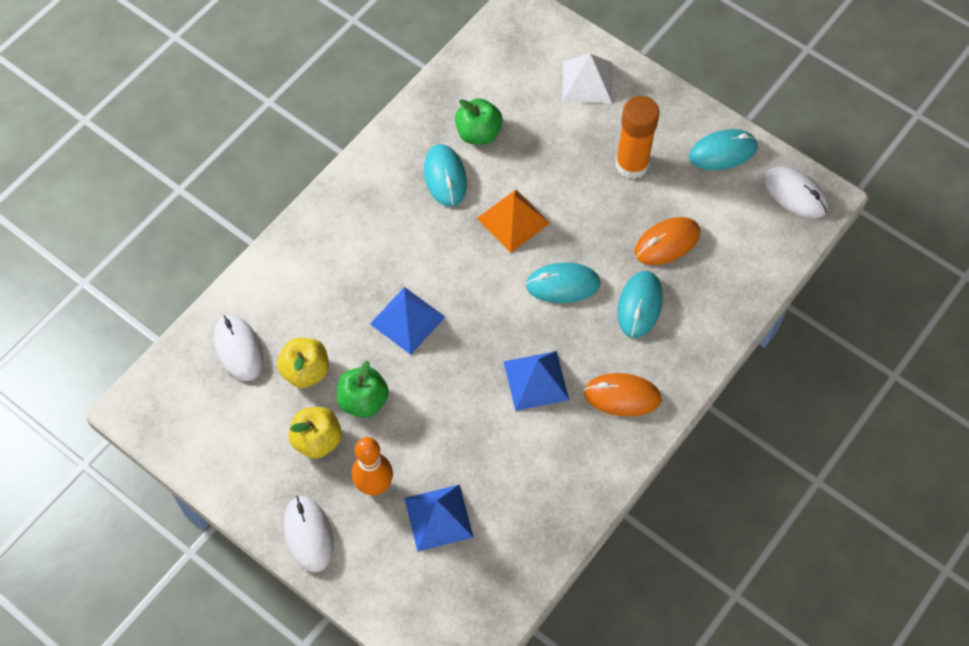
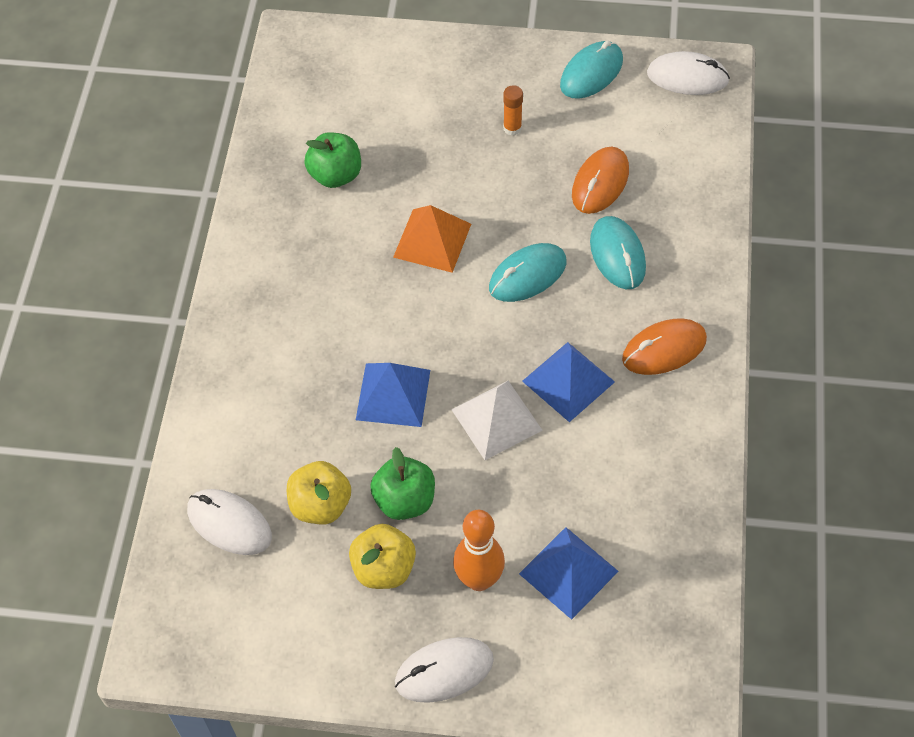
camera: 30 degrees left, 5 degrees down
white mouse [284,496,334,572] -> white mouse turned 60 degrees counterclockwise [395,637,494,703]
turquoise mouse [424,144,467,207] -> none
white pyramid [562,54,612,103] -> white pyramid moved to [451,381,543,460]
orange glue stick [615,96,659,179] -> orange glue stick [503,85,523,136], size x0.48

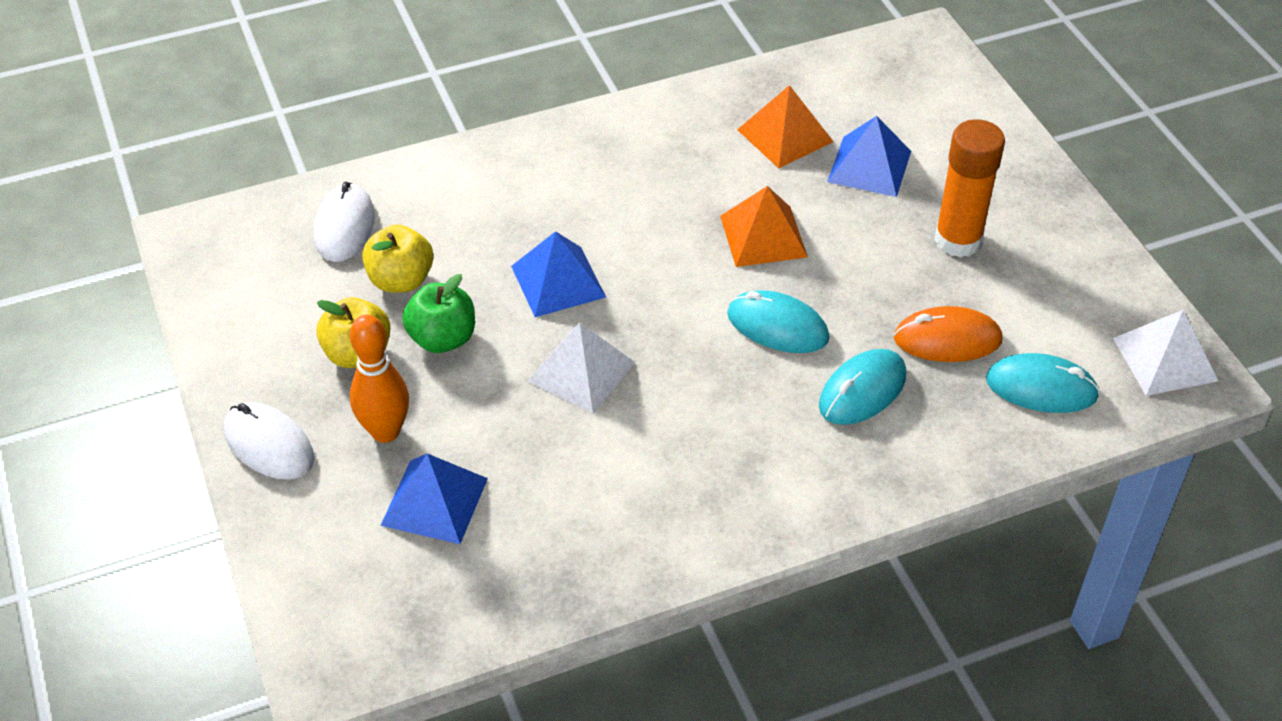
camera: 60 degrees right, 10 degrees down
green apple [304,132,361,188] -> orange pyramid [737,85,834,168]
orange glue stick [503,85,523,136] -> orange glue stick [934,119,1005,258], size x2.09
blue pyramid [522,342,615,422] -> blue pyramid moved to [827,116,911,197]
turquoise mouse [560,41,623,99] -> turquoise mouse moved to [986,353,1100,413]
orange mouse [622,318,707,375] -> none
white mouse [647,51,730,95] -> white pyramid [1113,310,1218,396]

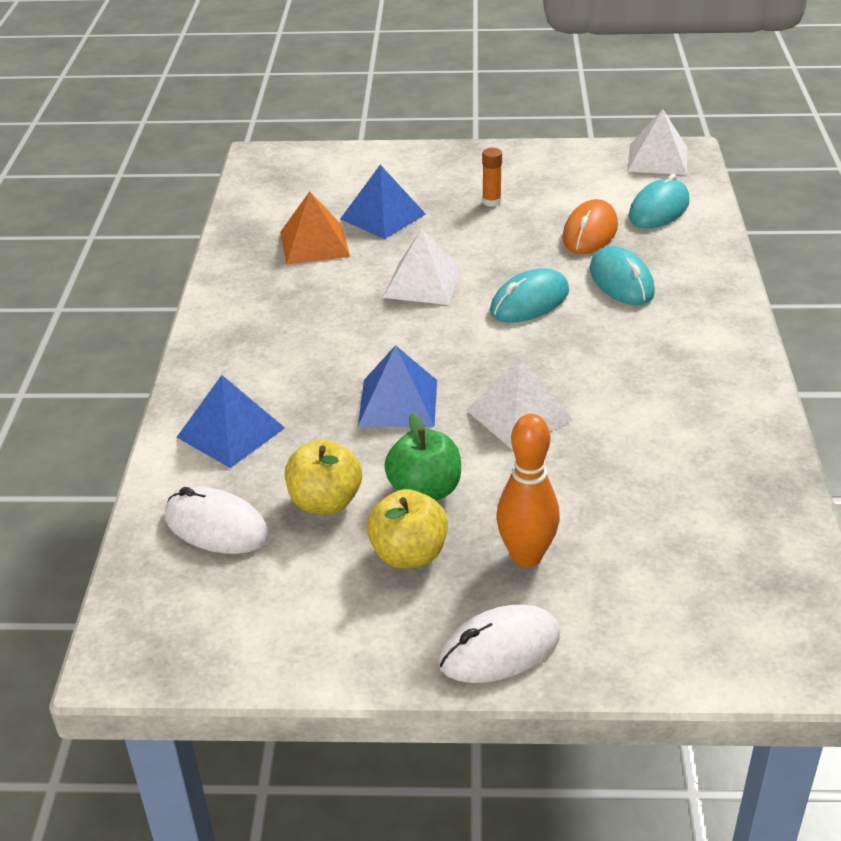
camera: 65 degrees left, 10 degrees down
blue pyramid [380,454,488,544] -> blue pyramid moved to [177,375,285,468]
orange pyramid [720,186,808,267] -> white pyramid [383,229,462,305]
orange glue stick [934,119,1005,258] -> orange glue stick [482,148,502,207], size x0.48

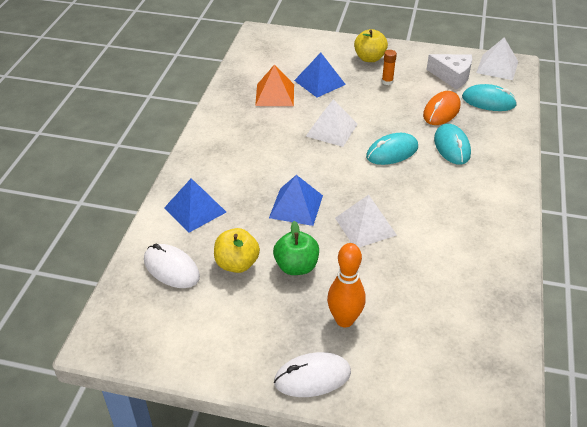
camera: 10 degrees right, 5 degrees up
yellow apple [366,489,448,568] -> yellow apple moved to [354,29,388,62]
turquoise mouse [629,174,690,229] -> turquoise mouse turned 60 degrees clockwise [462,84,517,111]
none -> white cheese [427,54,472,90]

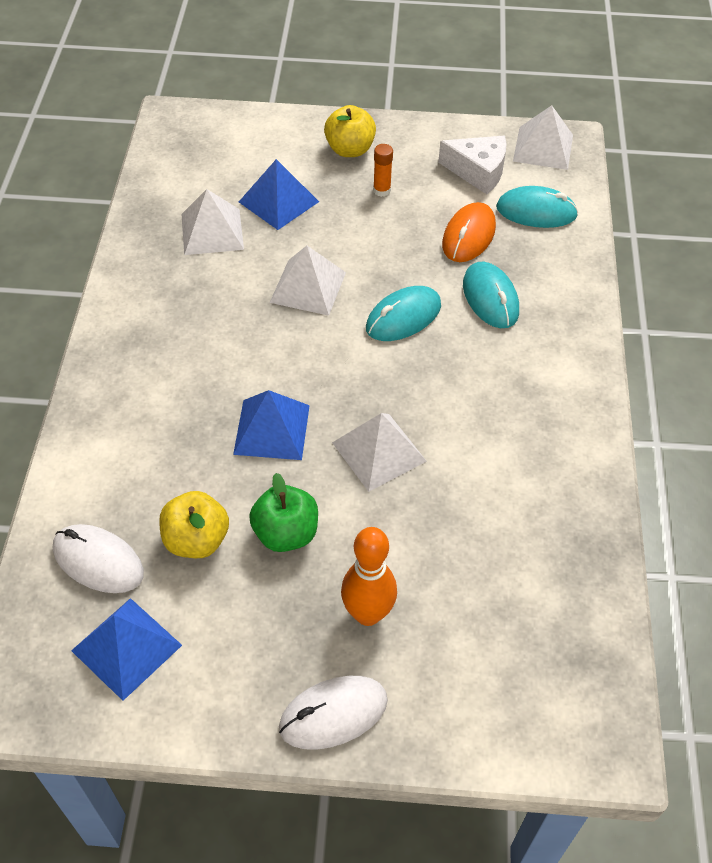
camera: 10 degrees left, 10 degrees up
blue pyramid [164,178,226,233] -> blue pyramid moved to [71,598,182,701]
orange pyramid [255,64,294,106] -> white pyramid [181,189,244,255]

